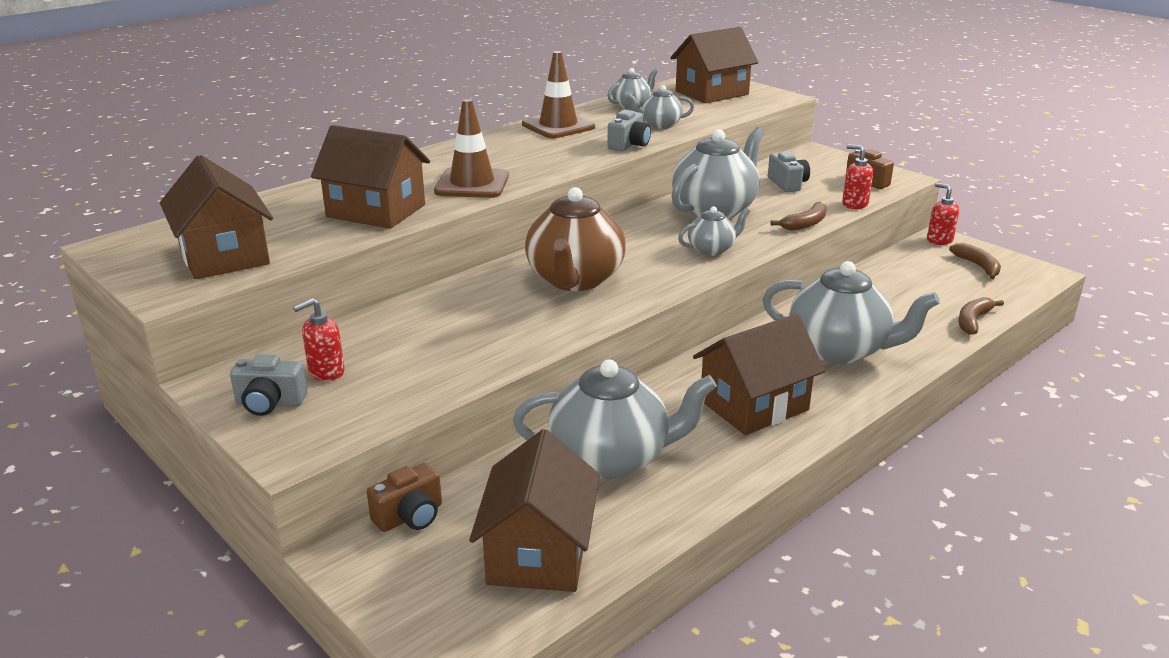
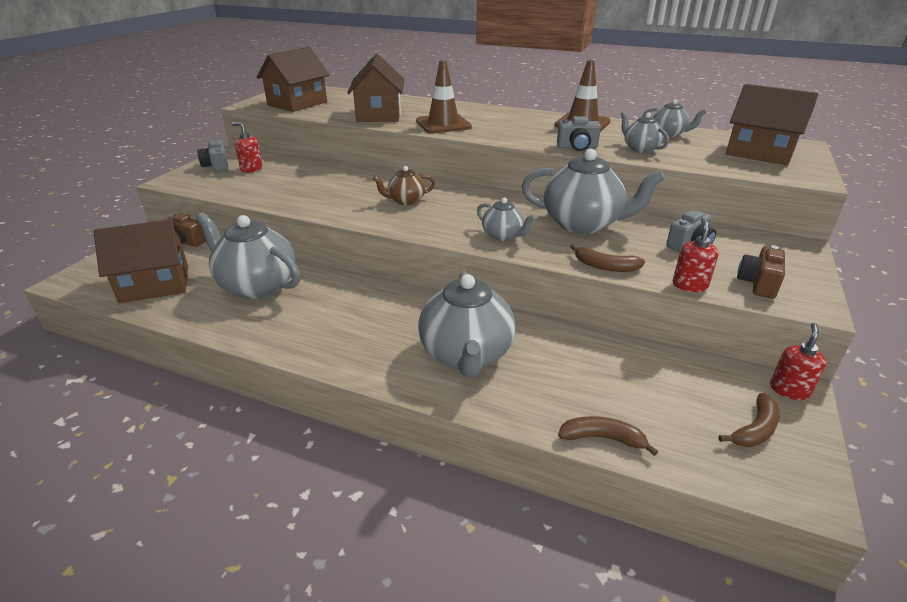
camera: 65 degrees right, 5 degrees up
grey teapot [513,360,717,479] -> grey teapot turned 150 degrees clockwise [196,212,300,299]
brown teapot [525,187,626,291] -> brown teapot [373,166,435,205], size x0.51
brown house [693,314,825,435] -> none

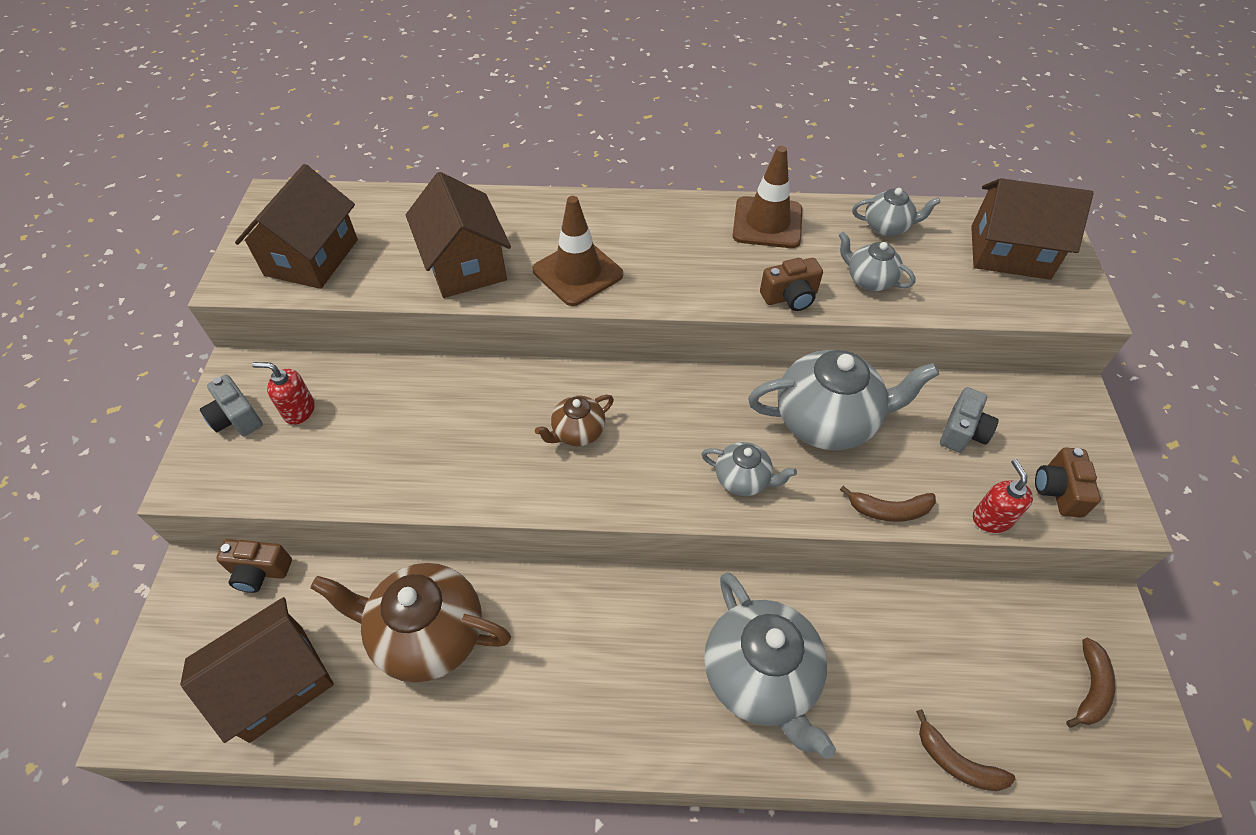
camera: 20 degrees left, 20 degrees up
grey teapot [196,212,300,299] -> brown teapot [310,563,511,682]
grey camera [557,116,601,151] -> brown camera [760,258,823,311]
brown banana [558,416,658,456] -> brown banana turned 135 degrees counterclockwise [916,709,1015,791]
red soap dispenser [770,323,827,400] -> none

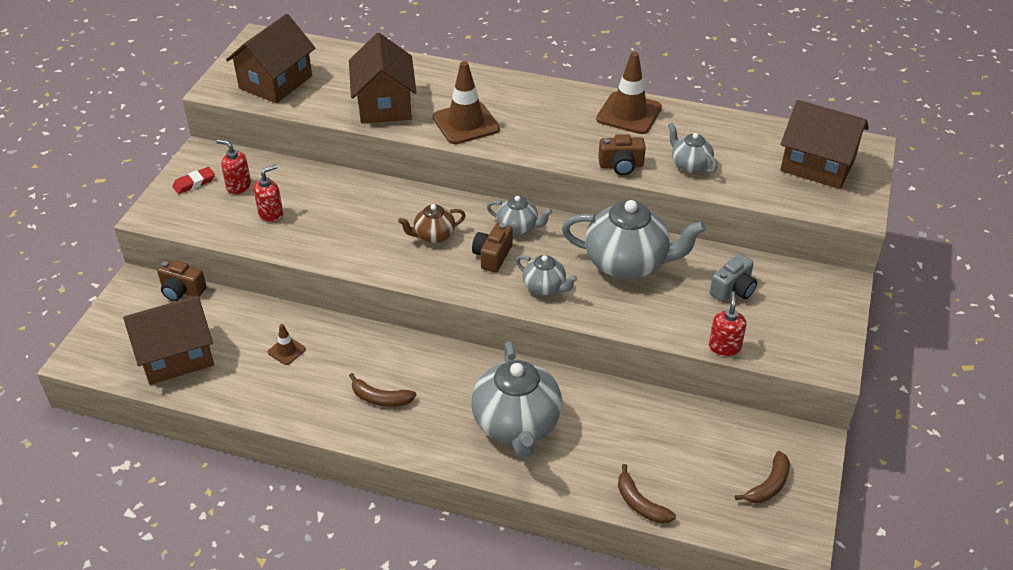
camera: 15 degrees right, 10 degrees down
grey camera [200,375,263,436] -> red eraser [172,167,215,194]
brown teapot [310,563,511,682] -> brown traffic cone [268,324,306,365]
brown banana [840,486,936,522] -> brown banana moved to [349,373,416,407]
grey teapot [852,188,941,236] -> grey teapot moved to [487,196,553,235]
brown camera [1035,448,1101,518] -> brown camera moved to [472,223,513,273]
none -> red soap dispenser [254,164,283,222]

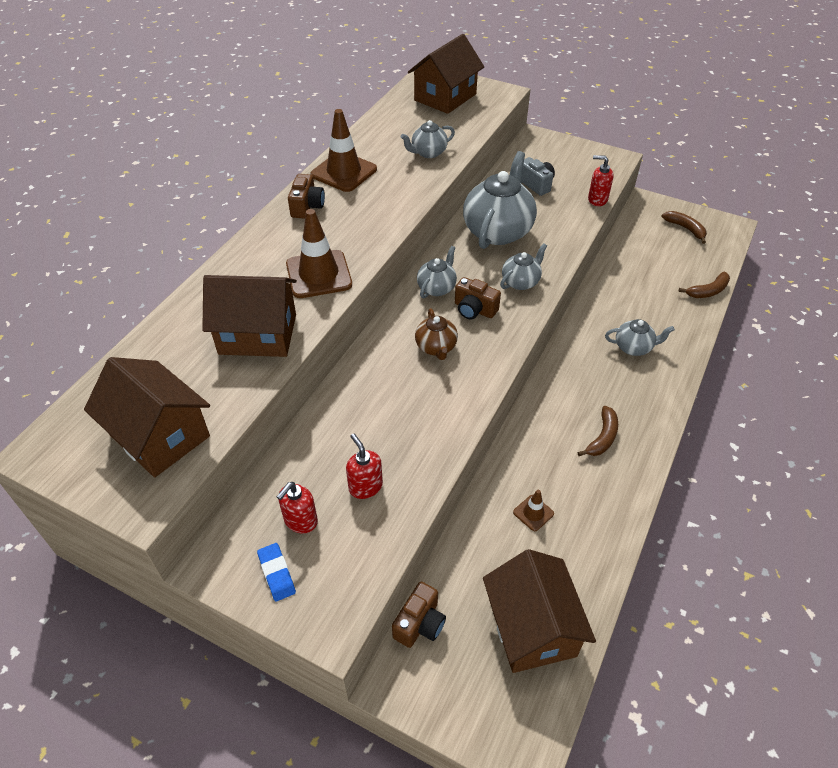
camera: 80 degrees left, 5 degrees up
red eraser [172,167,215,194] -> blue eraser [257,543,296,601]
grey teapot [471,341,562,458] -> grey teapot [605,319,675,356], size x0.51
brown camera [598,134,646,175] -> brown camera moved to [288,174,325,218]

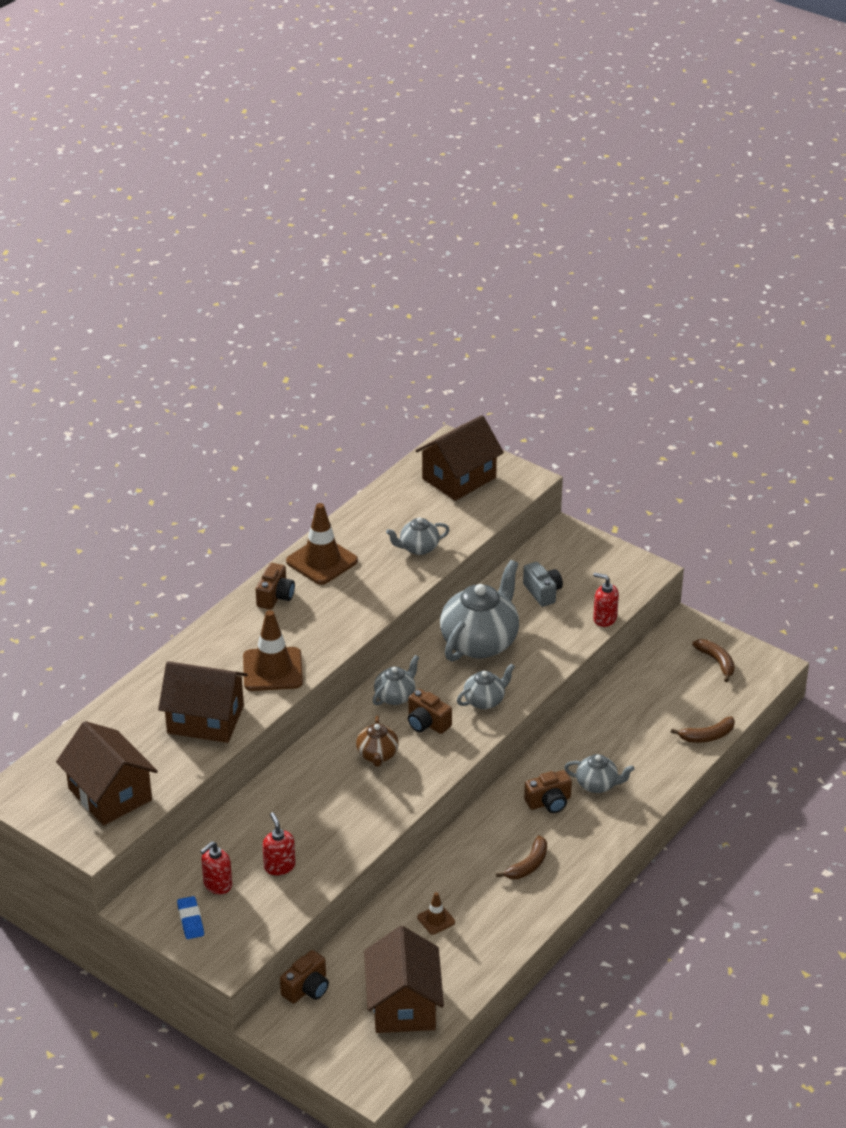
camera: 10 degrees right, 10 degrees down
none -> brown camera [524,770,572,813]

